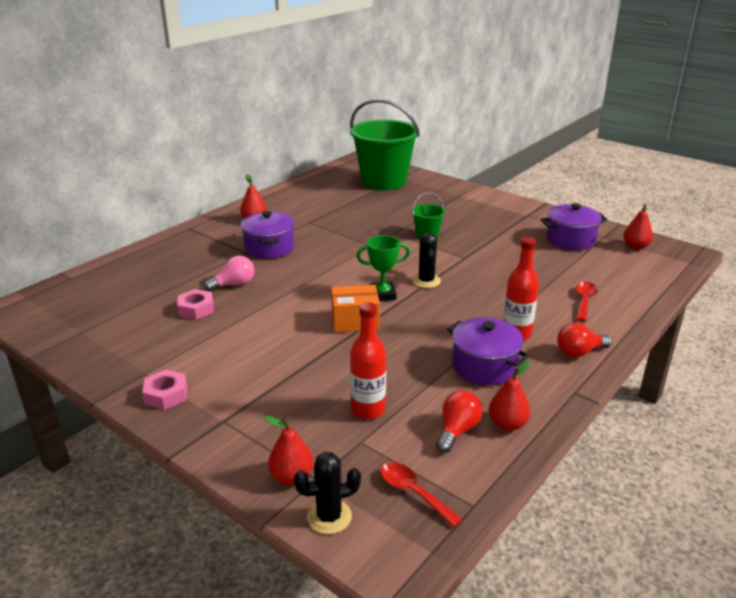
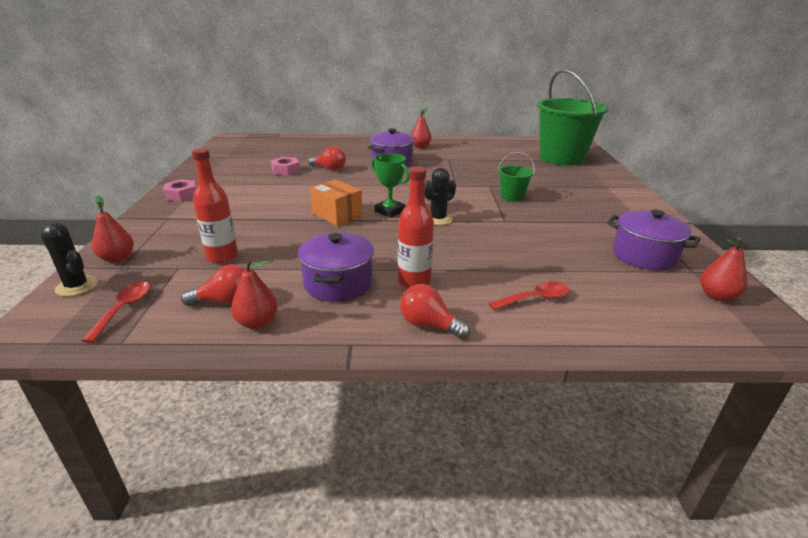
camera: 50 degrees right, 0 degrees up
pink light bulb [204,256,254,292] -> red light bulb [308,146,346,170]

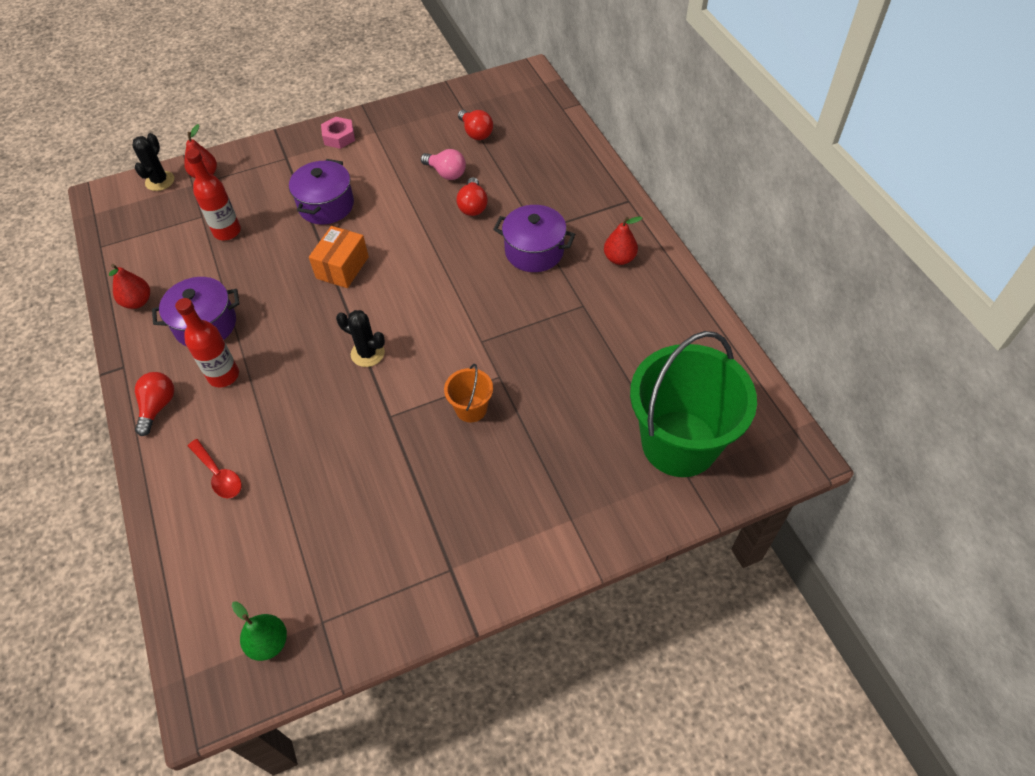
camera: 70 degrees right, 25 degrees up
red spoon [81,282,150,343] -> none
red light bulb [181,265,246,306] -> red light bulb moved to [458,110,493,140]
pink nut [271,157,300,175] -> pink light bulb [421,149,466,180]
green trophy [371,153,409,218] -> none
green bucket [498,152,535,201] -> orange bucket [444,364,493,423]
purple pot [607,210,701,270] -> purple pot moved to [289,159,354,225]
red pear [700,237,748,302] -> green pear [232,601,287,661]

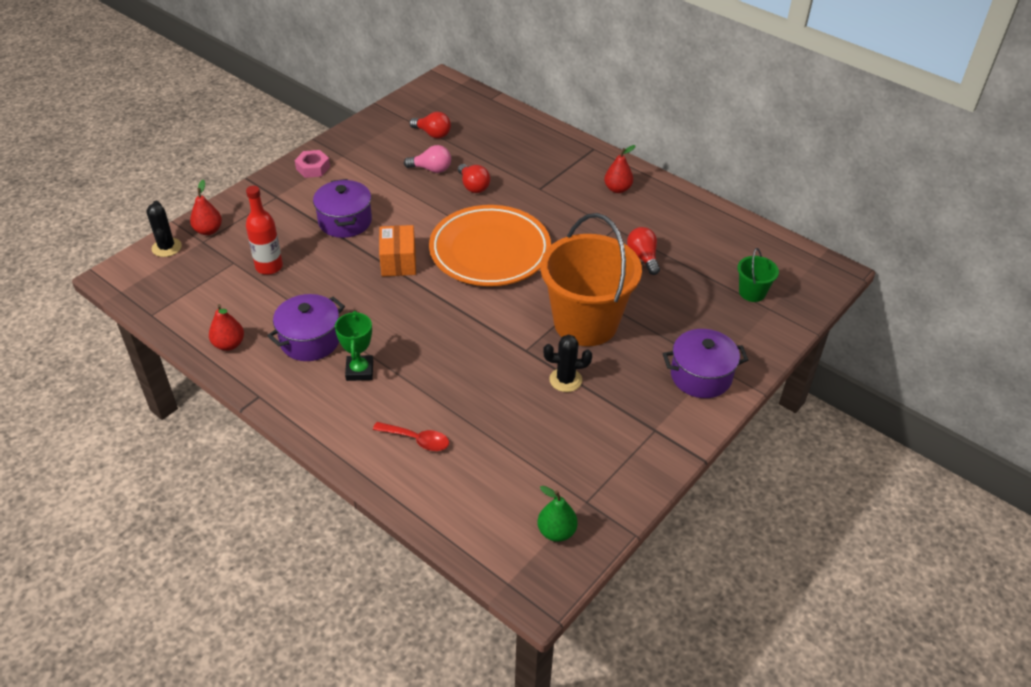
camera: 30 degrees left, 10 degrees down
red light bulb [135,372,174,436] -> red light bulb moved to [627,227,660,275]
red bottle [175,298,239,388] -> green trophy [335,311,373,381]
black cactus [336,310,385,367] -> black cactus moved to [543,334,592,392]
orange bucket [444,364,493,423] -> orange bucket [540,213,642,346], size x2.33
purple pot [493,205,575,272] -> purple pot moved to [663,329,748,398]
green bucket [630,331,757,477] -> green bucket [737,248,779,302], size x0.43
none -> orange plate [429,205,551,286]

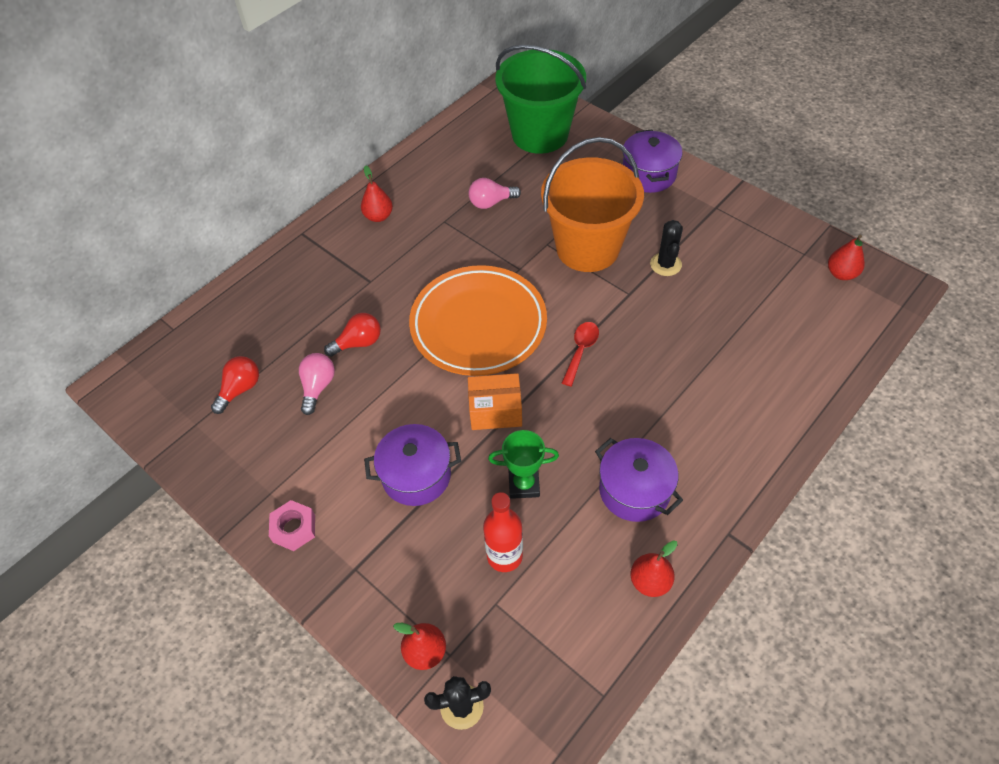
camera: 85 degrees left, 10 degrees up
green trophy [335,311,373,381] -> green trophy moved to [488,430,559,499]
red spoon [373,422,449,451] -> red spoon moved to [562,322,599,386]
green pear [538,485,578,542] -> red pear [828,235,865,280]
red light bulb [627,227,660,275] -> pink light bulb [468,178,521,209]
green bucket [737,248,779,302] -> green bucket [495,45,586,154], size x2.33

